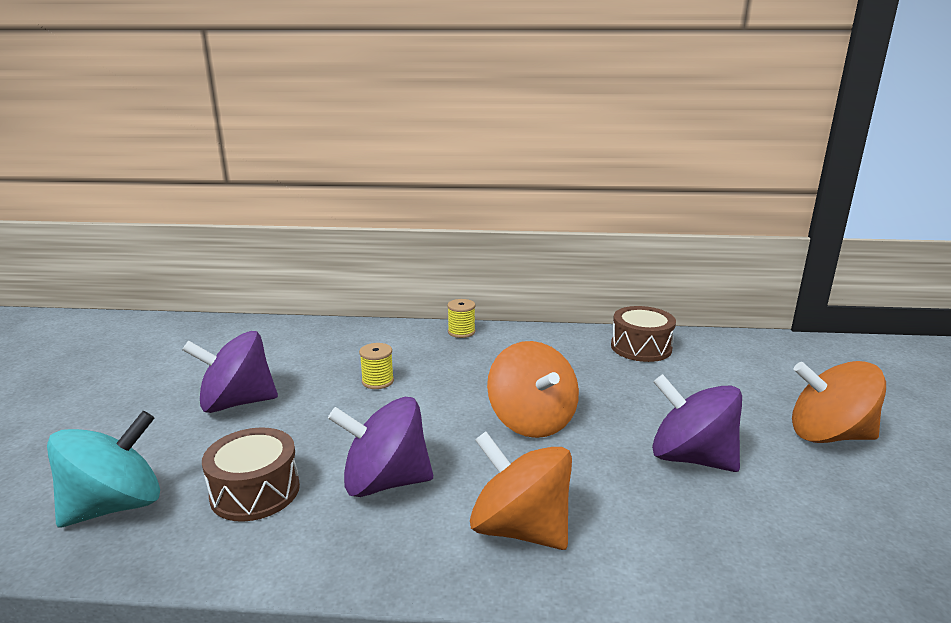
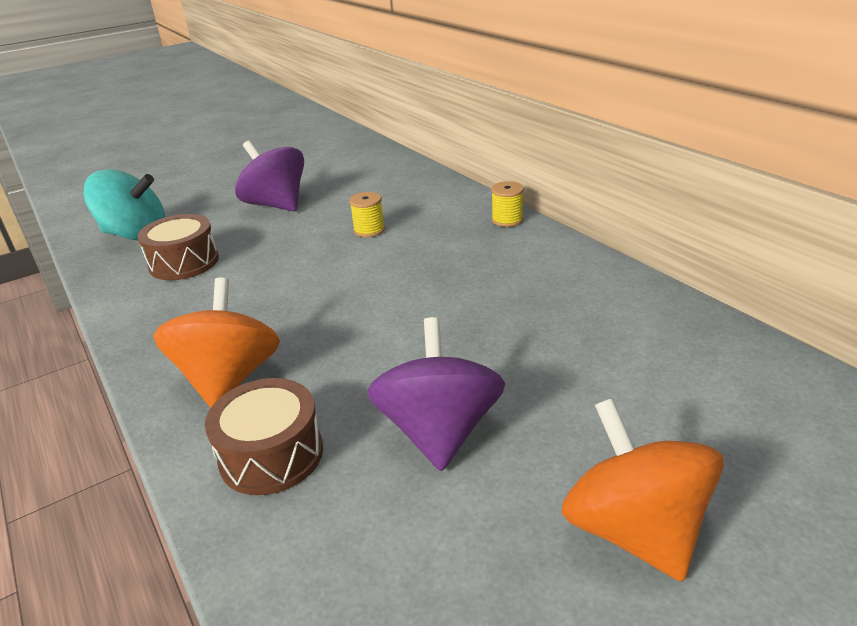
camera: 55 degrees right, 10 degrees up
purple spinning top [328,397,433,497] -> none
orange spinning top [487,341,579,438] -> none
brown drum [611,306,676,362] -> brown drum moved to [205,378,323,495]

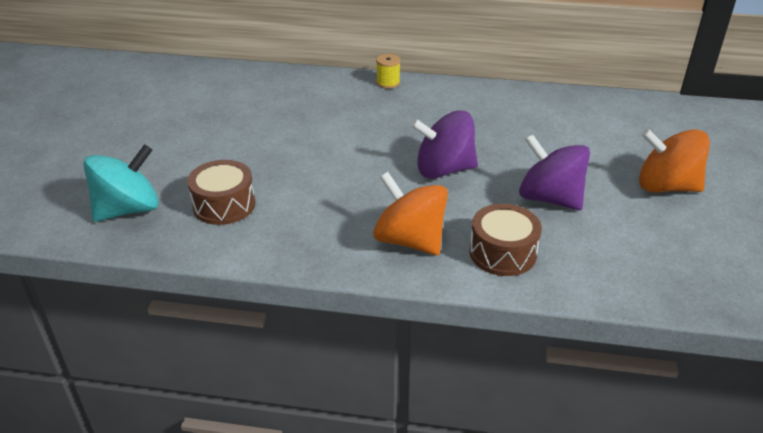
camera: 50 degrees left, 5 degrees up
purple spinning top [235,140,304,212] -> purple spinning top moved to [411,110,478,179]
yellow spool [349,192,385,237] -> none

